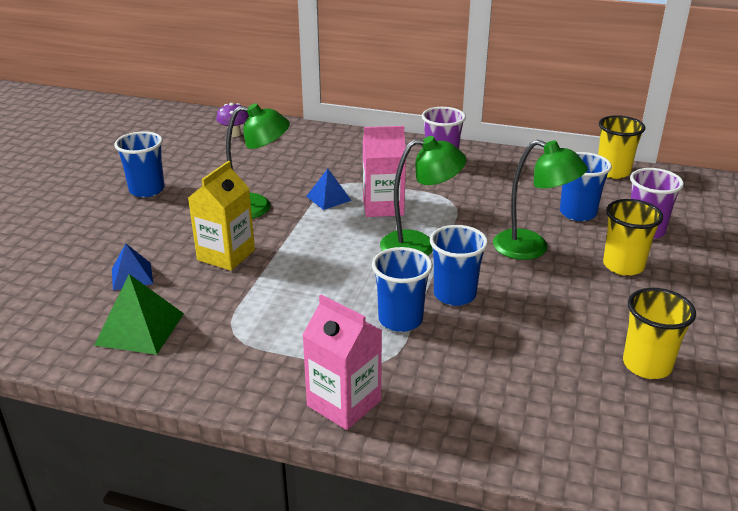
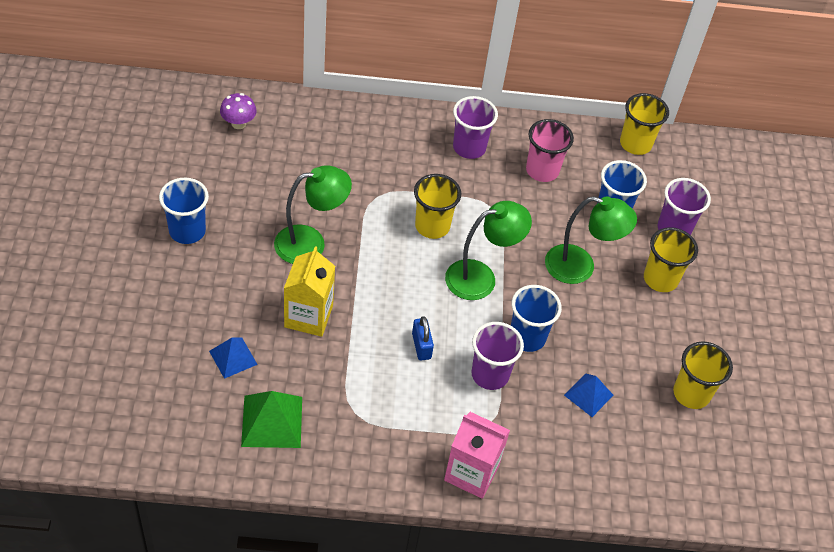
camera: 20 degrees left, 20 degrees up
blue pyramid [306,169,352,210] -> blue pyramid moved to [564,373,613,417]
pink carton [363,126,406,217] -> yellow cup [414,174,461,239]
blue cup [372,247,433,332] -> purple cup [471,322,524,390]
none -> blue padlock [412,316,434,360]
none -> pink cup [526,119,574,182]

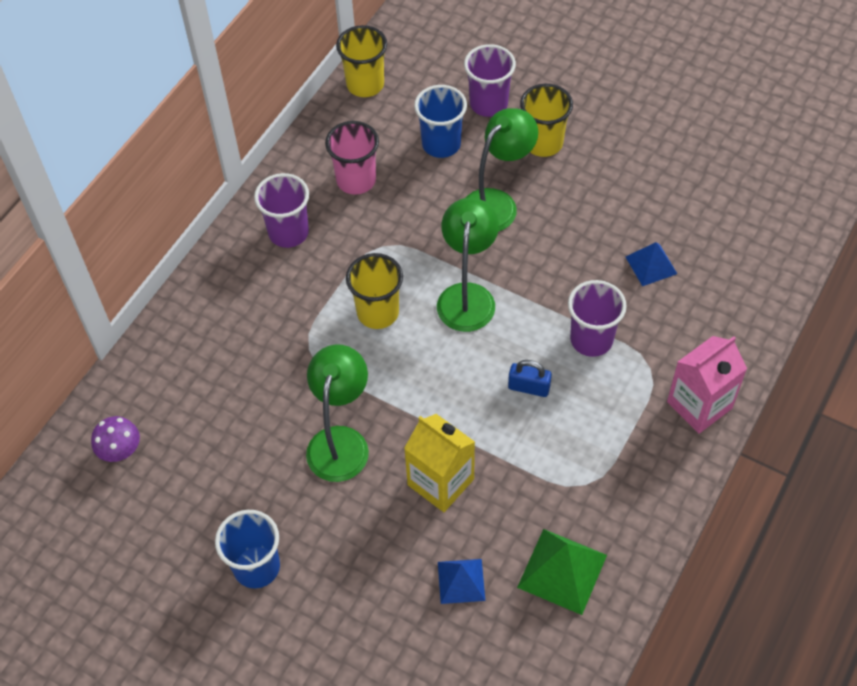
camera: 55 degrees left, 5 degrees up
blue cup [511,285,562,352] -> none
yellow cup [673,341,733,409] -> none

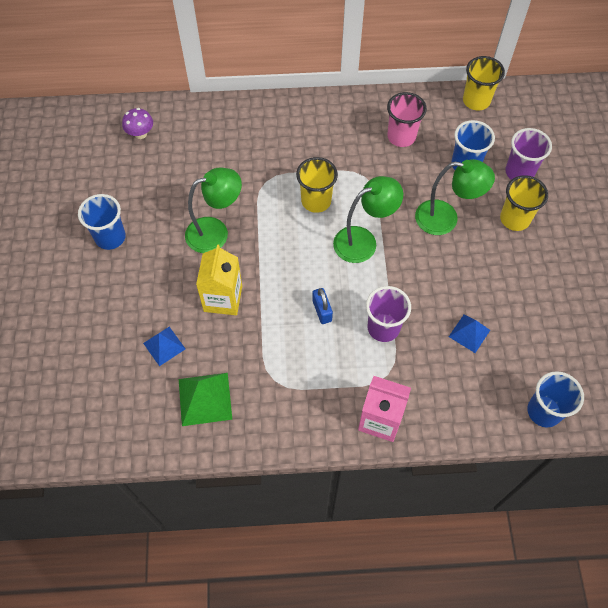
camera: 55 degrees right, 5 degrees up
purple cup [254,173,309,248] -> none
none -> blue cup [527,371,584,427]

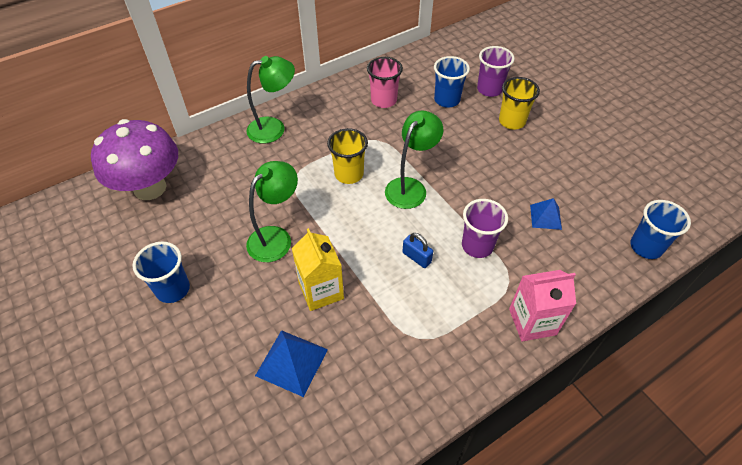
camera: 30 degrees left, 10 degrees down
purple mushroom [122,108,153,139] -> purple mushroom [91,119,178,200], size x2.46
blue pyramid [143,327,185,366] -> blue pyramid [255,330,328,397], size x1.56
green pyramid [179,373,232,426] -> none
green lamp [415,159,495,235] -> green lamp moved to [246,56,295,143]
yellow cup [463,56,505,111] -> none

